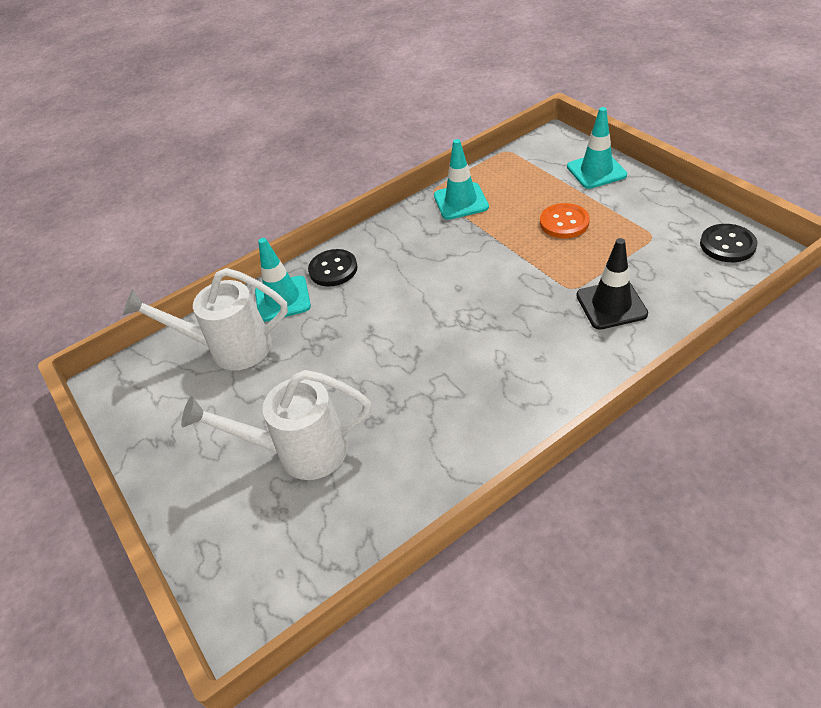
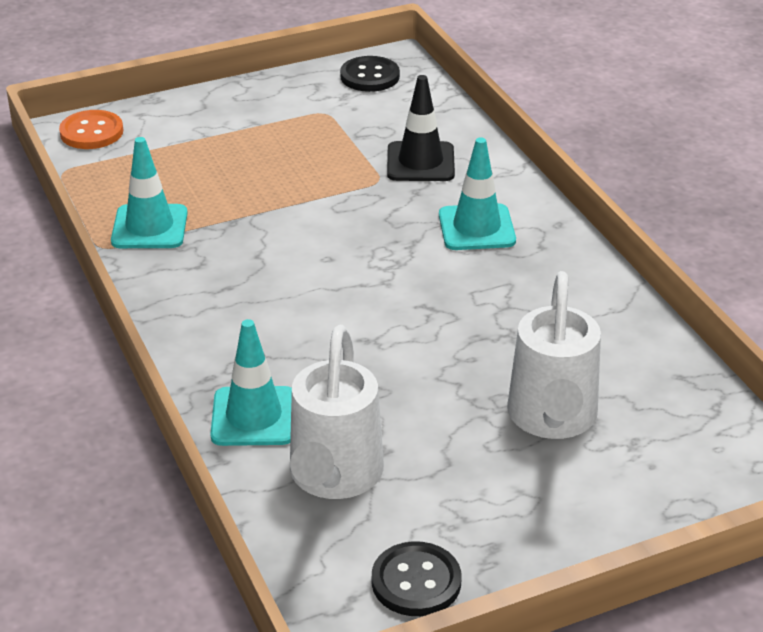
camera: 85 degrees left, 10 degrees down
black button [308,249,358,287] -> black button moved to [372,541,461,616]
orange button [540,203,590,238] -> orange button moved to [59,110,123,149]
turquoise traffic cone [567,107,627,189] -> turquoise traffic cone moved to [439,137,516,250]

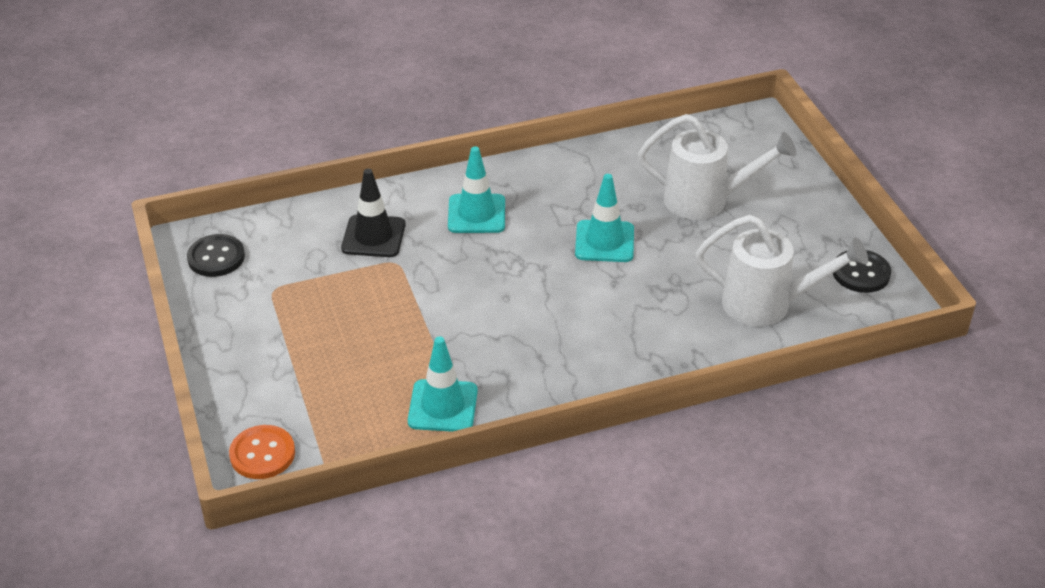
camera: 85 degrees left, 5 degrees up
turquoise traffic cone [210,319,292,446] -> turquoise traffic cone moved to [575,174,634,262]

